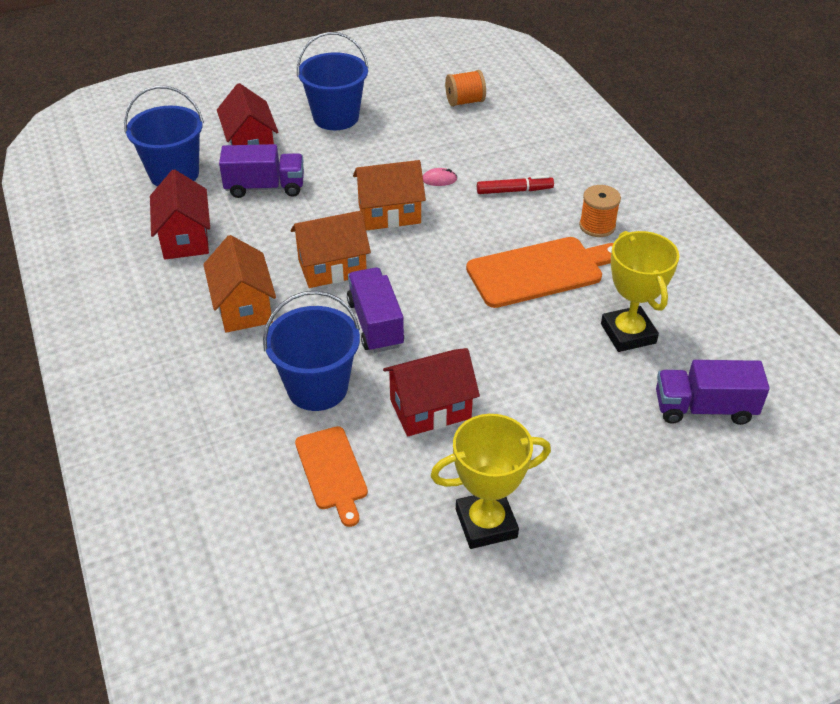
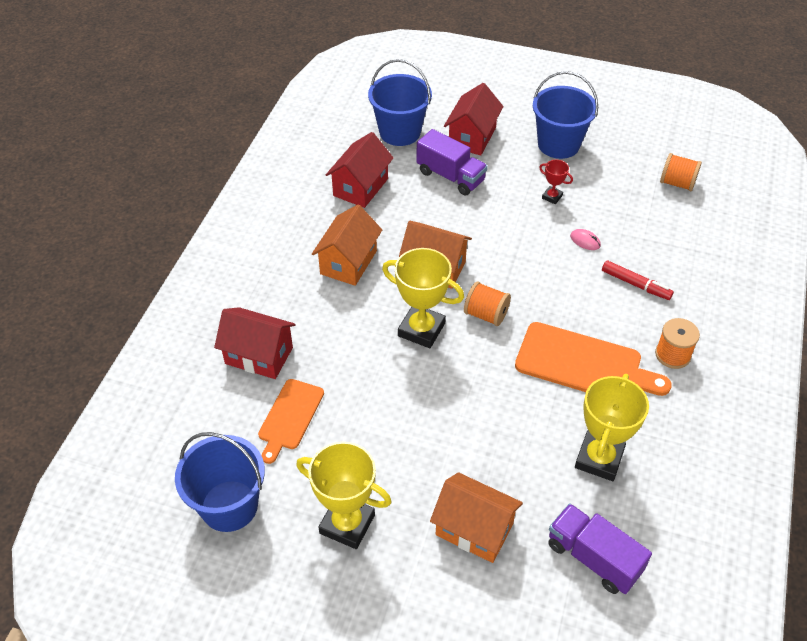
camera: 40 degrees right, 5 degrees up
blue bucket [263,291,360,411] -> blue bucket moved to [175,432,265,532]
purple truck [347,267,404,352] -> yellow trophy [382,248,464,348]
orange house [353,160,426,230] -> orange house moved to [430,472,523,563]
red house [383,348,480,436] -> red house moved to [214,307,296,379]
none -> orange spool [464,282,511,326]
none -> red trophy [539,160,573,204]

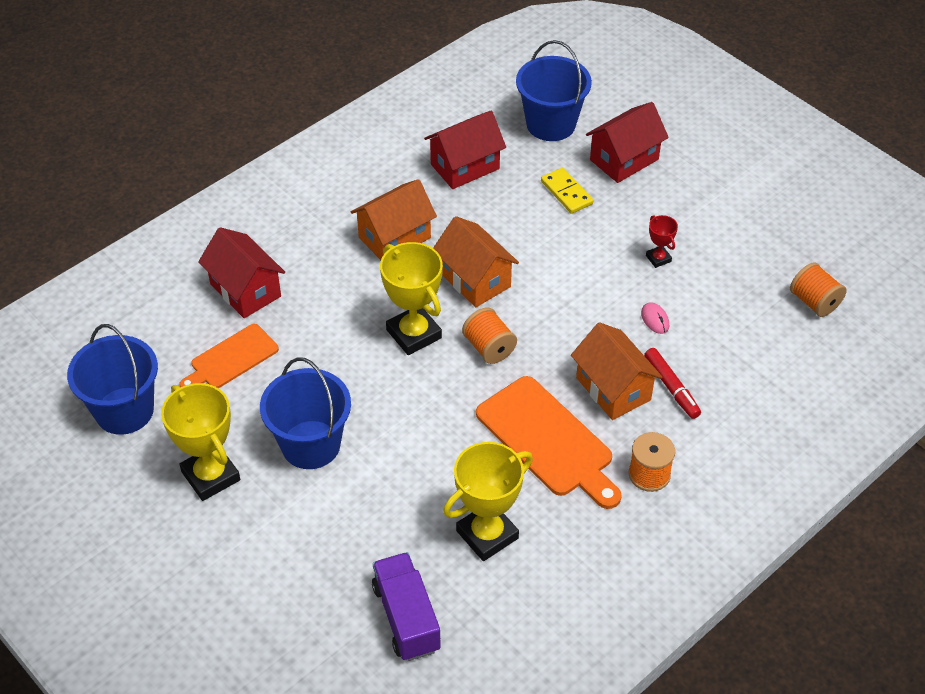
camera: 30 degrees right, 0 degrees up
purple truck [416,129,488,195] -> yellow domino [541,167,593,214]
orange house [430,472,523,563] -> orange house moved to [571,322,663,420]
blue bucket [533,71,598,159] -> blue bucket moved to [260,357,351,469]

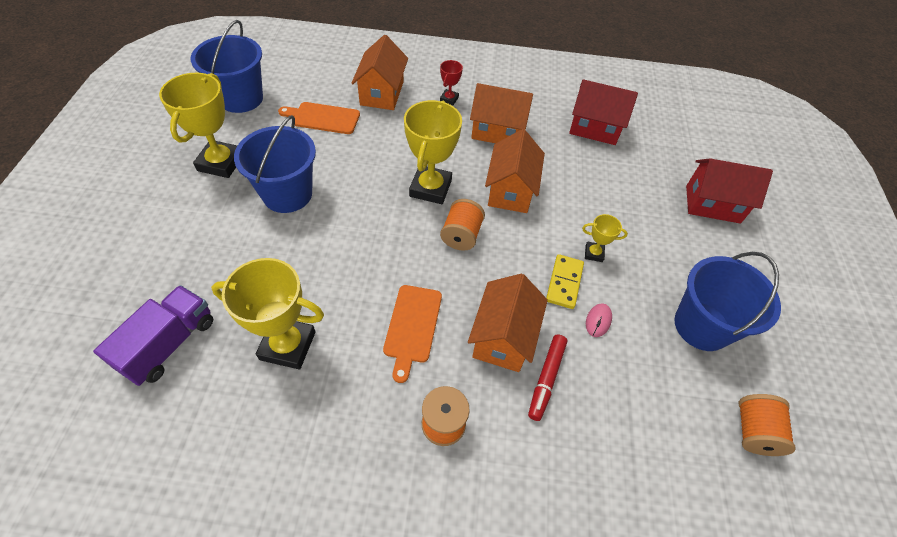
camera: 45 degrees right, 5 degrees up
red house [198,227,285,318] -> orange house [352,35,408,110]
orange cutting board [476,376,622,509] -> orange cutting board [383,285,442,383], size x0.62
blue bucket [516,40,592,141] -> blue bucket moved to [675,252,781,351]
yellow domino [541,167,593,214] -> yellow domino moved to [546,254,584,309]
red trophy [646,215,678,268] -> red trophy moved to [440,60,463,105]
none -> yellow trophy [582,214,628,262]

